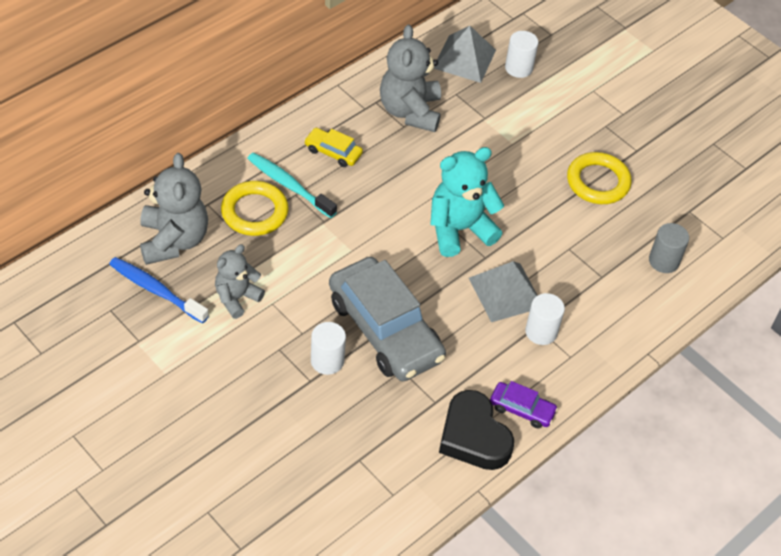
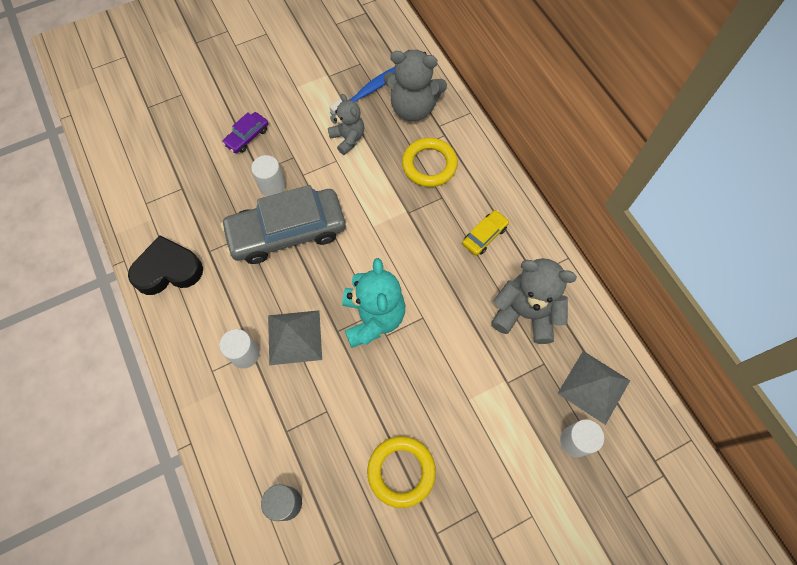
camera: 110 degrees right, 15 degrees up
turquoise toothbrush [247,152,337,218] -> none
purple car [490,381,558,428] -> purple car moved to [222,112,268,153]

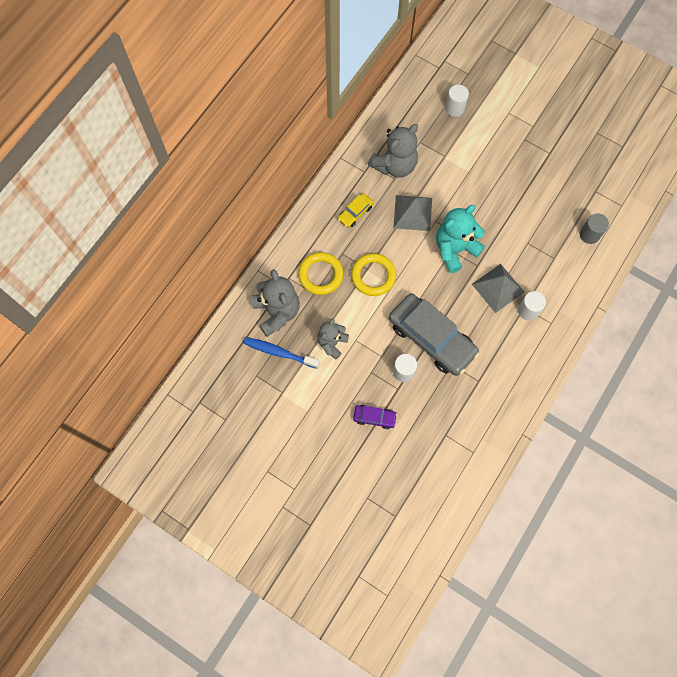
camera: 120 degrees left, 5 degrees up
black heart [128,235,203,295] -> none
yellow ring [367,436,436,508] -> yellow ring moved to [351,253,396,296]
yellow car [462,210,509,256] -> yellow car turned 60 degrees counterclockwise [338,193,374,228]
grey teddy bear [491,258,577,344] -> grey teddy bear turned 120 degrees counterclockwise [368,124,418,178]
grey pyramid [557,351,630,425] -> grey pyramid moved to [393,195,432,231]

